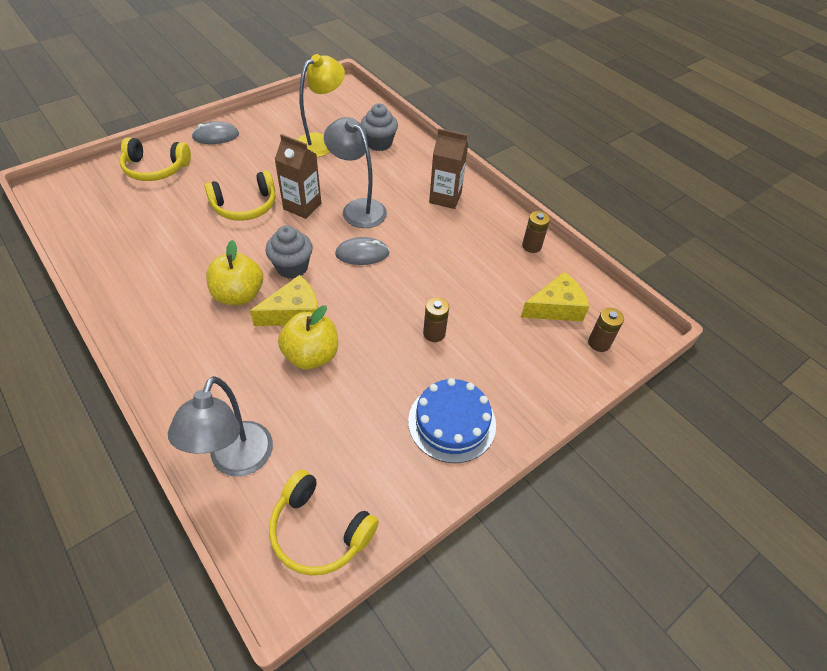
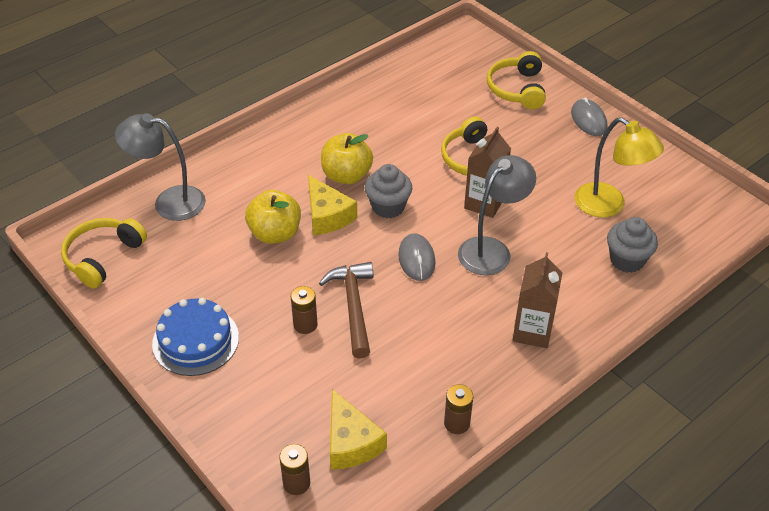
camera: 90 degrees right, 5 degrees down
none -> brown hammer [319,262,373,359]

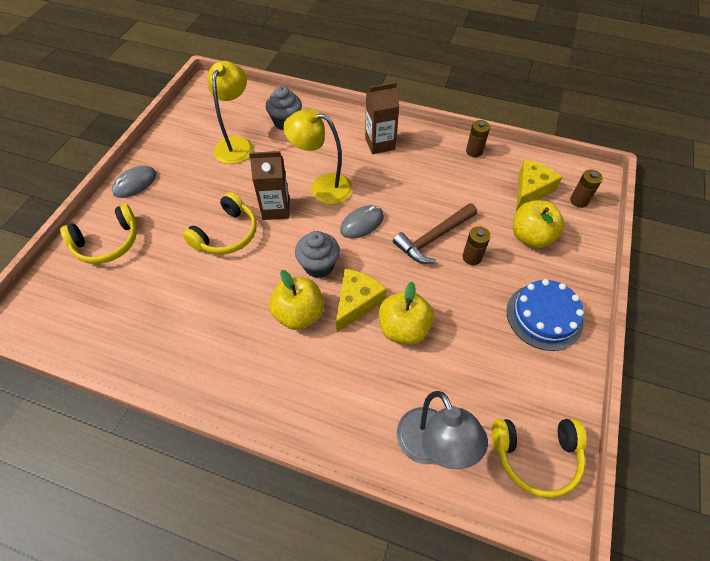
camera: 120 degrees left, 10 degrees up
grey lamp [458,155,536,275] -> yellow lamp [283,109,353,204]
none -> yellow apple [513,200,564,248]

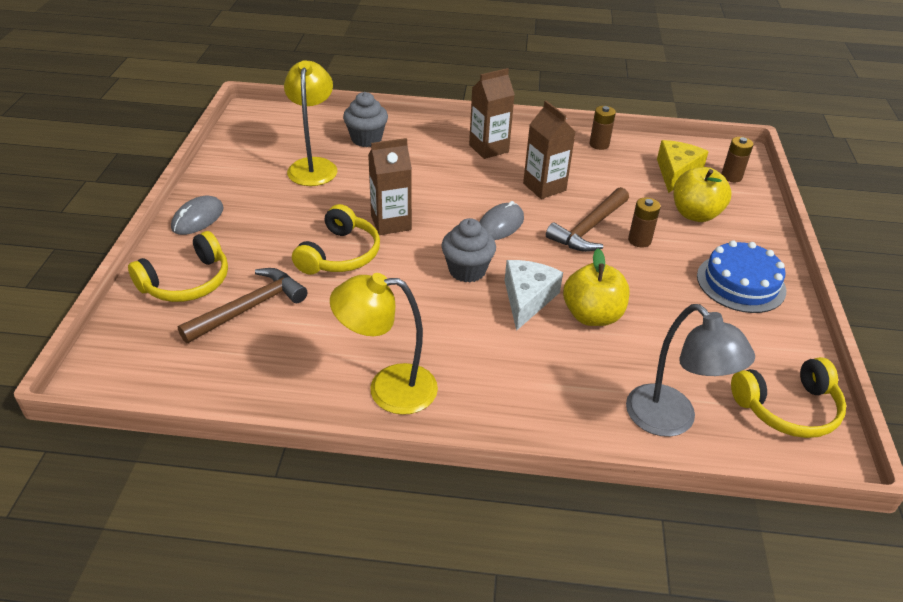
camera: 15 degrees left, 15 degrees down
yellow apple [269,270,324,330] -> none
yellow lamp [283,109,353,204] -> yellow lamp moved to [330,273,438,415]
yellow cheese [336,269,387,332] -> white cheese [505,260,563,331]
none -> brown hammer [178,268,307,343]
none -> brown carton [523,101,576,199]

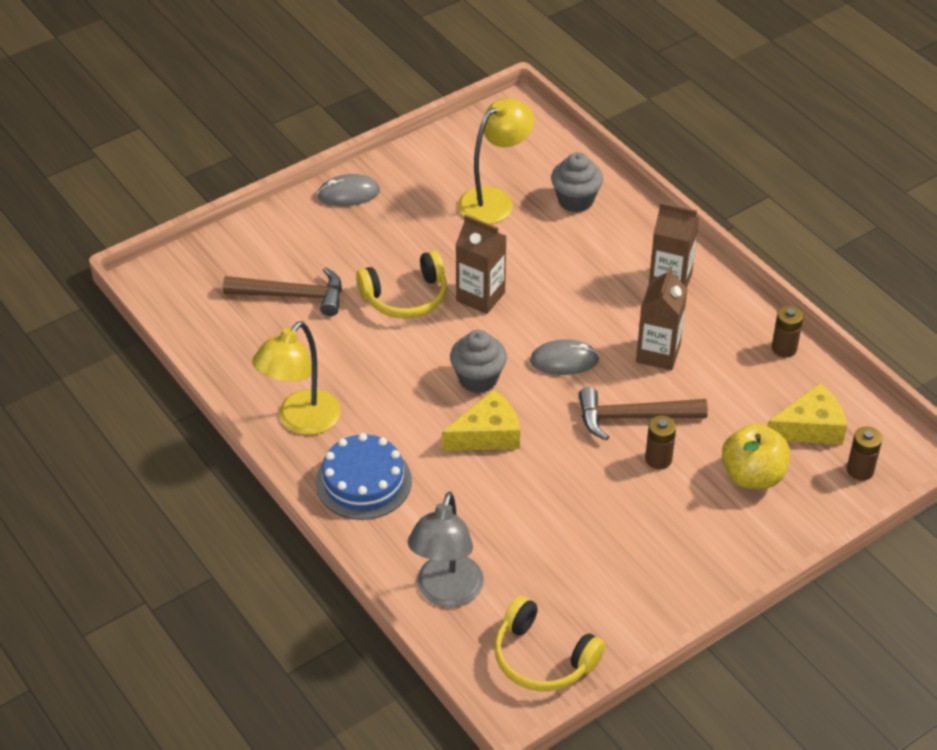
camera: 50 degrees right, 5 degrees up
yellow headphones [128,231,228,302] -> none
yellow lamp [330,273,438,415] -> yellow lamp turned 105 degrees counterclockwise [252,321,341,435]
white cheese [505,260,563,331] -> yellow cheese [442,389,520,451]
yellow apple [563,249,630,326] -> none
blue cake [697,240,786,313] -> blue cake moved to [316,433,412,520]

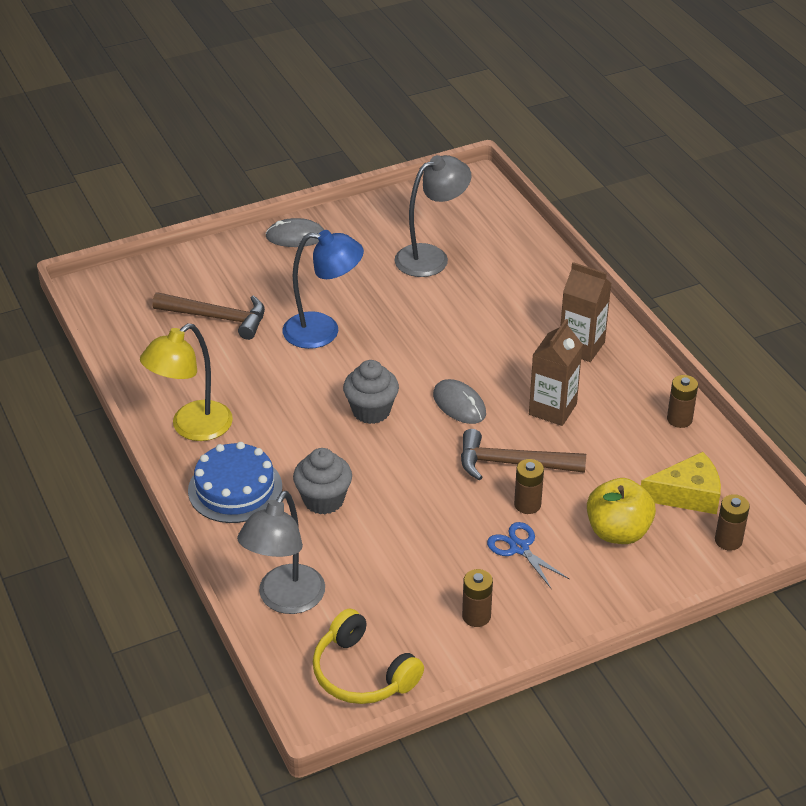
camera: 10 degrees right, 5 degrees down
yellow headphones [356,250,447,319] -> blue lamp [282,230,364,349]
yellow cheese [442,389,520,451] -> none
brown carton [456,215,506,314] -> none
yellow lamp [458,98,534,224] -> grey lamp [394,155,472,277]
grey mouse [530,339,599,375] -> grey mouse turned 45 degrees clockwise [433,379,486,424]
grey cupcake [551,152,603,212] -> grey cupcake moved to [293,448,352,515]
none -> brown battery [462,569,493,627]
none -> blue scissors [487,522,569,590]

